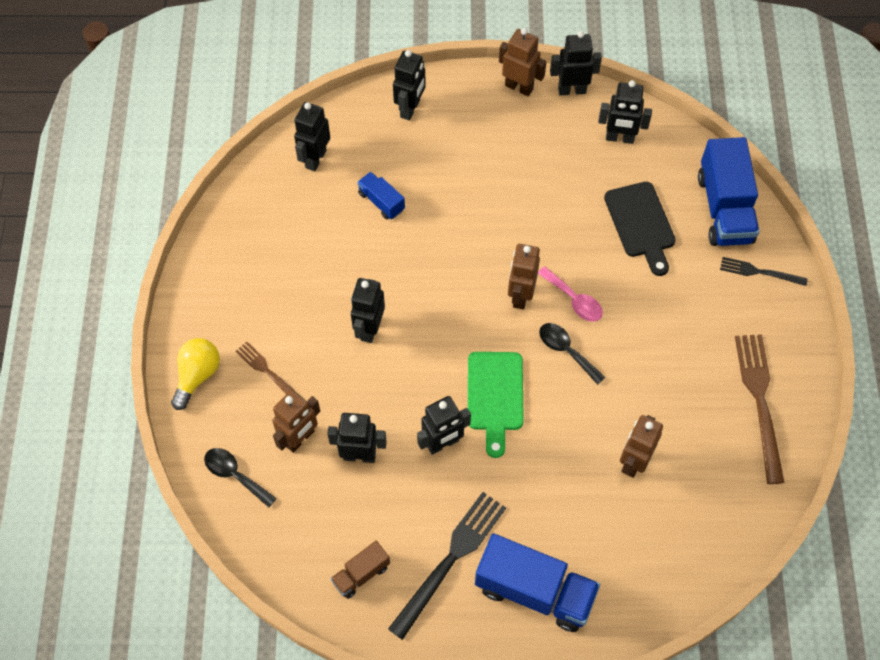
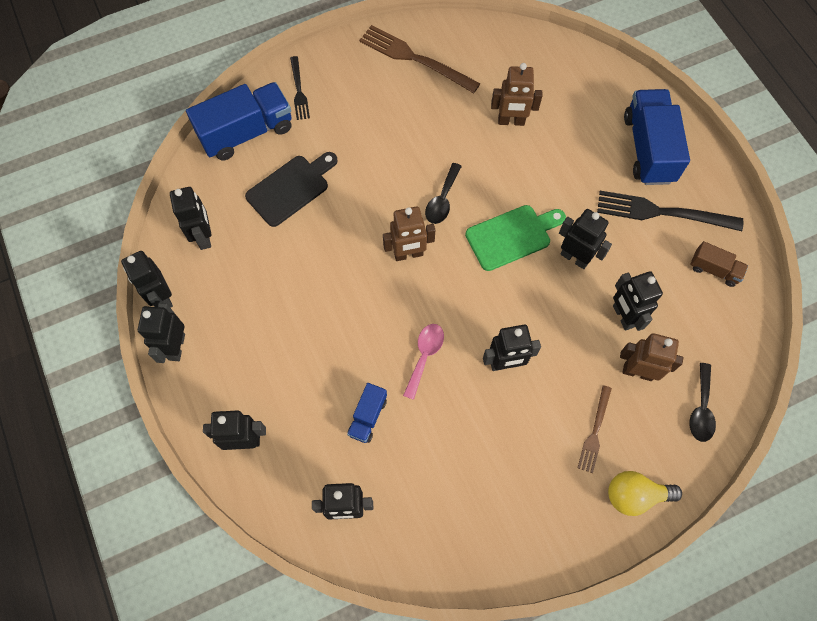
camera: 115 degrees left, 5 degrees up
brown robot [499,28,546,96] -> black robot [138,303,185,363]
pink spoon [538,266,603,322] -> pink spoon moved to [403,324,444,400]
brown fork [735,334,784,484] -> brown fork turned 60 degrees clockwise [359,25,480,93]

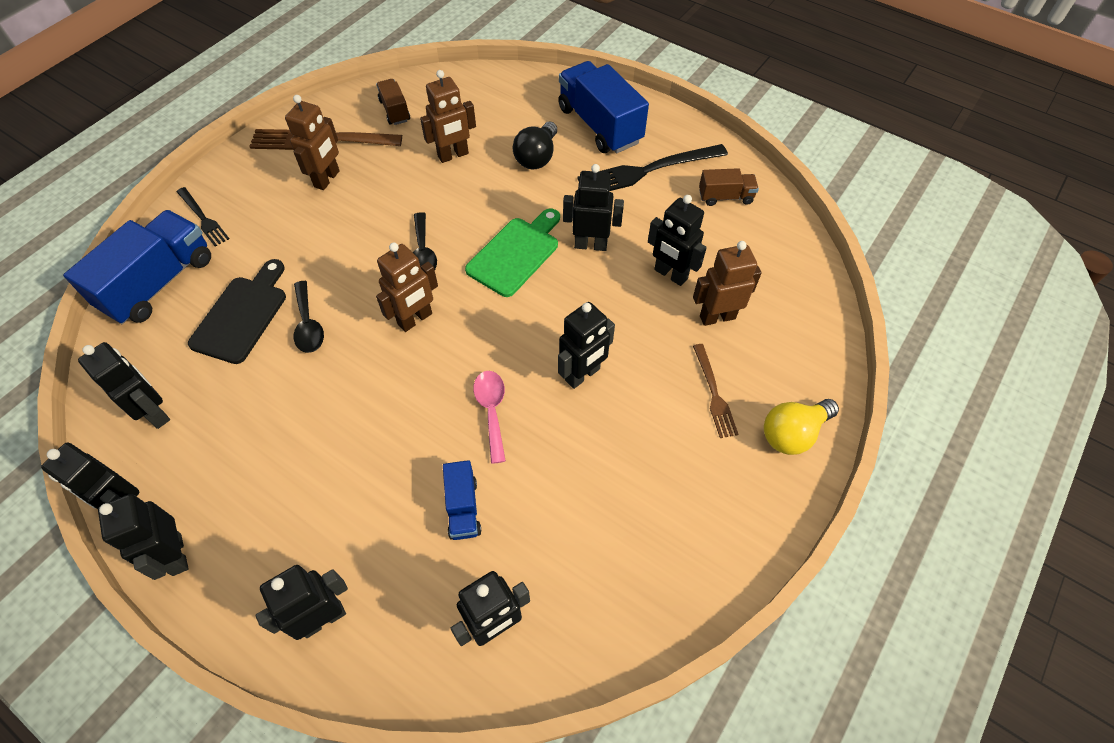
camera: 30 degrees left, 10 degrees down
black spoon [689,363,716,442] -> black spoon moved to [294,281,324,353]
none -> brown robot [285,95,340,190]
none -> brown truck [376,79,410,125]
none -> black light bulb [513,122,557,169]

